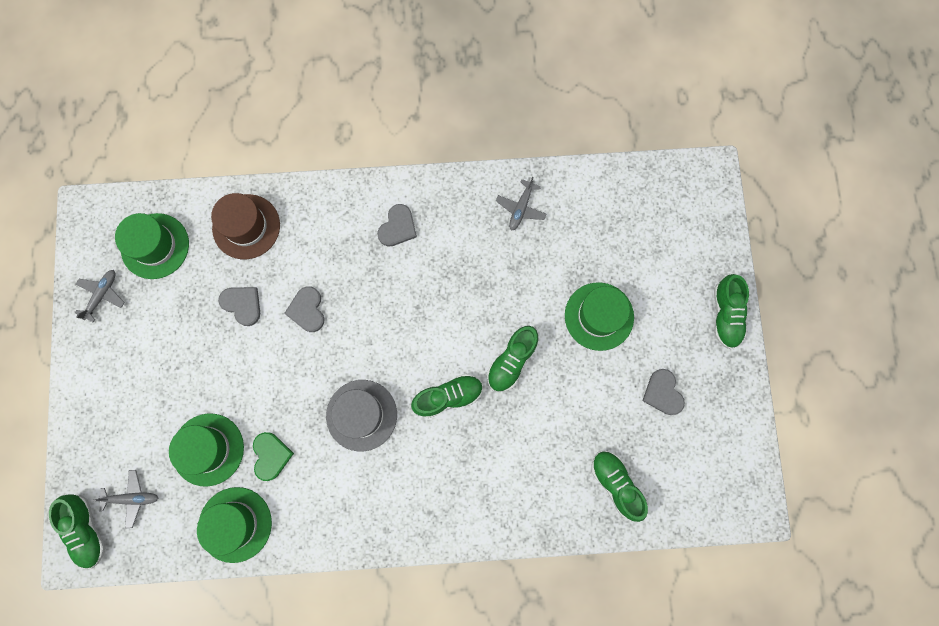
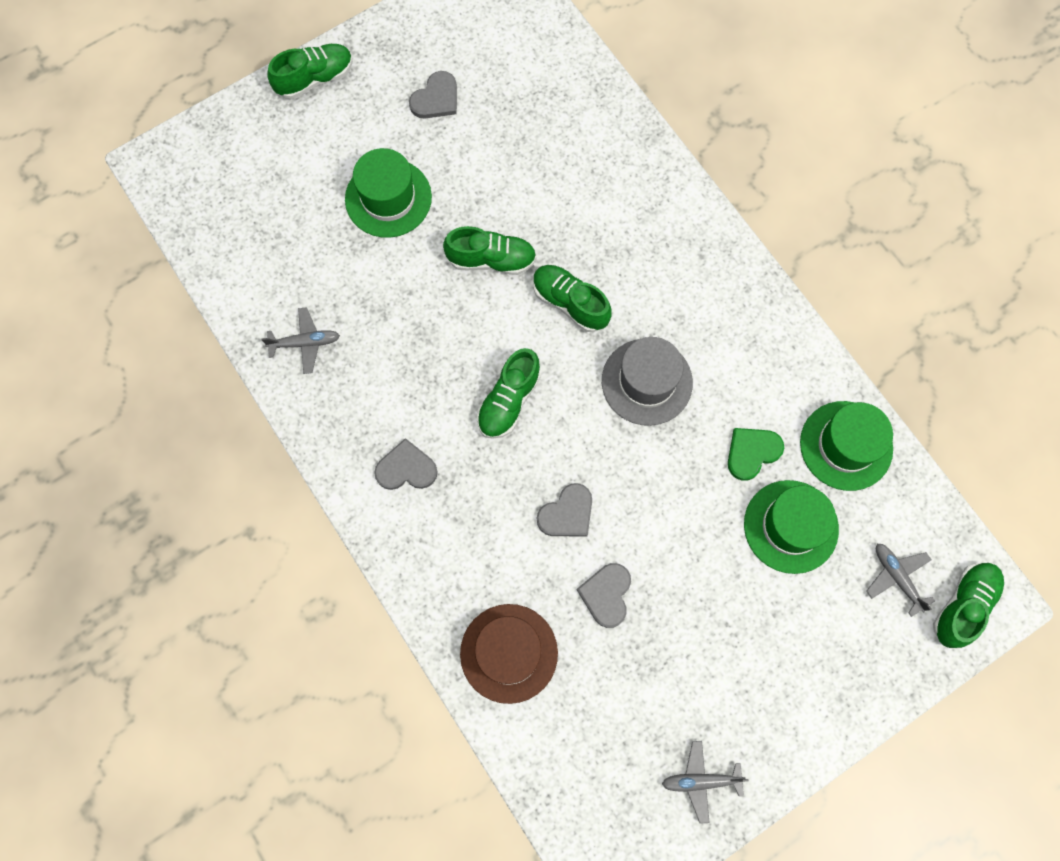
camera: 120 degrees left, 5 degrees down
green hat [115,213,189,279] -> none
green shoe [591,451,648,522] -> green shoe moved to [477,348,541,439]

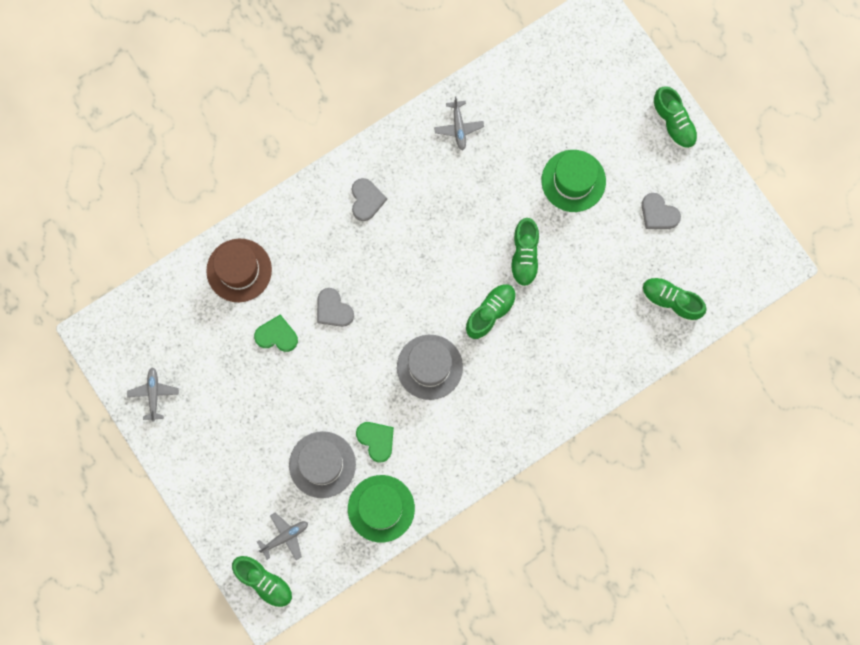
camera: 90 degrees right, 5 degrees up
green shoe [477,348,541,439] -> green shoe moved to [642,277,707,322]
grey heart [576,563,631,628] -> green heart [254,314,298,352]
green hat [744,480,839,574] -> grey hat [289,431,356,498]

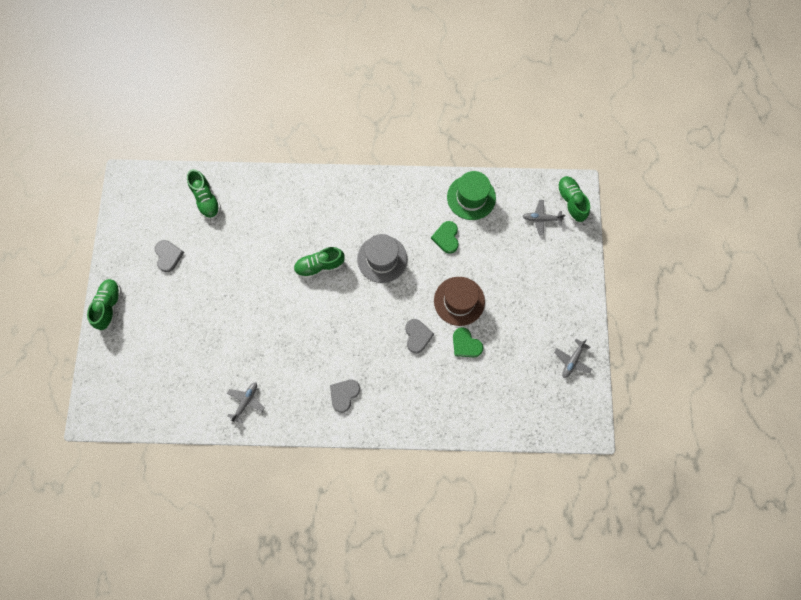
camera: 145 degrees left, 5 degrees down
brown hat [206,239,272,302] -> brown hat moved to [434,277,485,326]
grey hat [289,431,356,498] -> none
green shoe [510,218,539,287] -> none
green hat [541,150,606,212] -> none

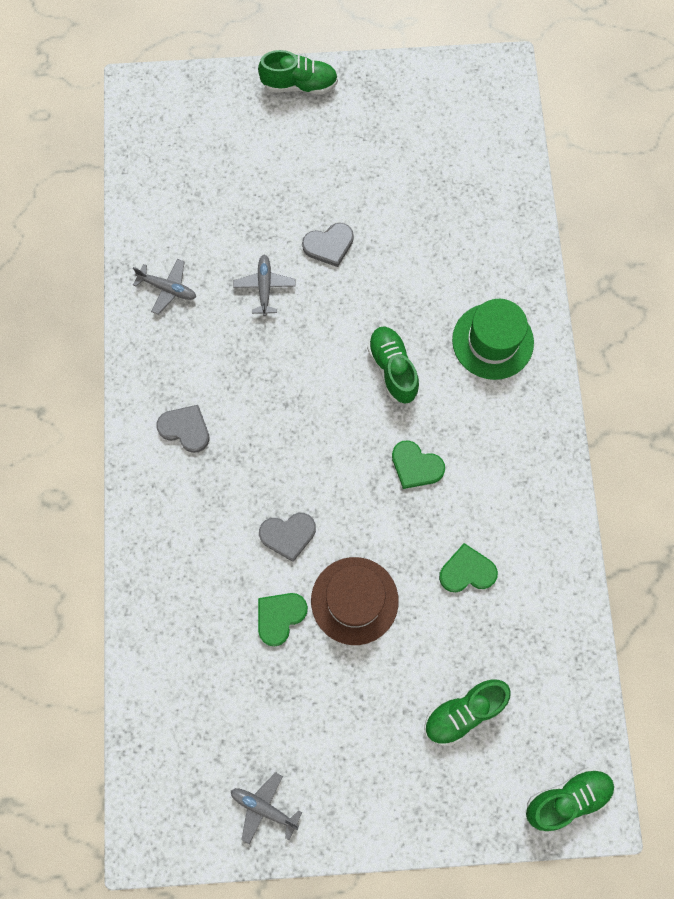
camera: 85 degrees right, 0 degrees up
grey heart [155,240,184,272] -> grey heart moved to [302,223,354,267]
green shoe [187,169,221,219] -> green shoe moved to [424,679,511,746]
grey hat [357,234,407,283] -> green heart [392,440,445,489]
green hat [447,171,496,220] -> green hat moved to [452,299,534,380]
grey plane [523,200,565,236] -> grey plane moved to [233,255,296,316]

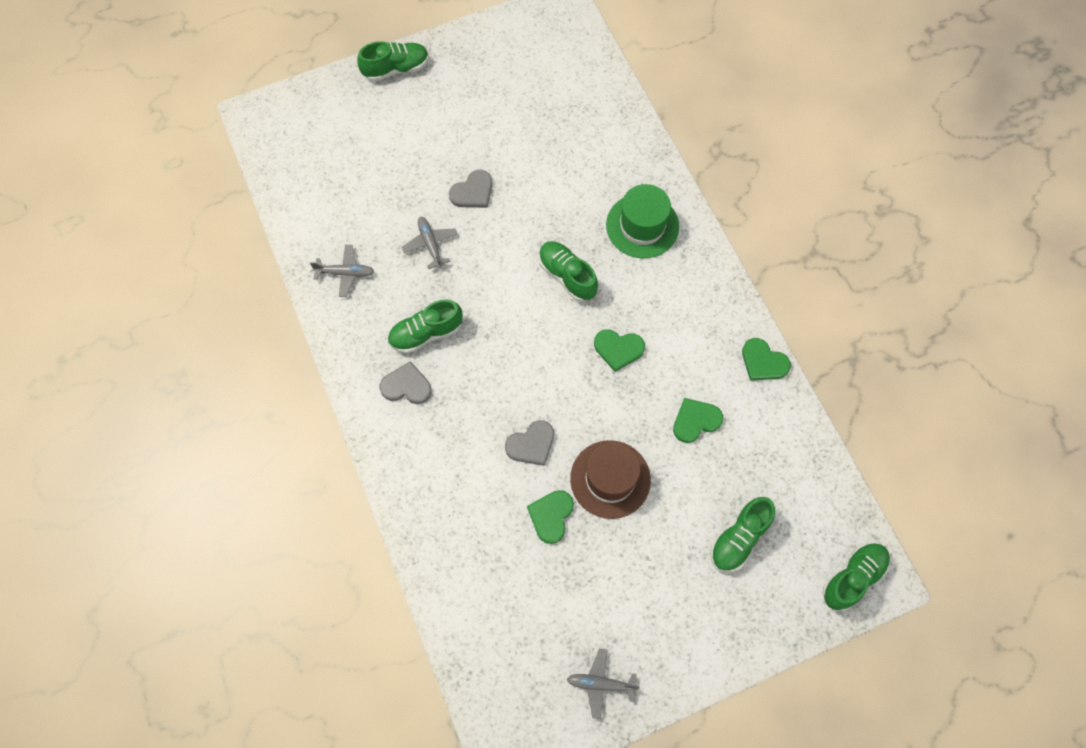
camera: 20 degrees left, 5 degrees down
none -> green shoe [388,299,463,354]
none -> green heart [742,338,791,381]

